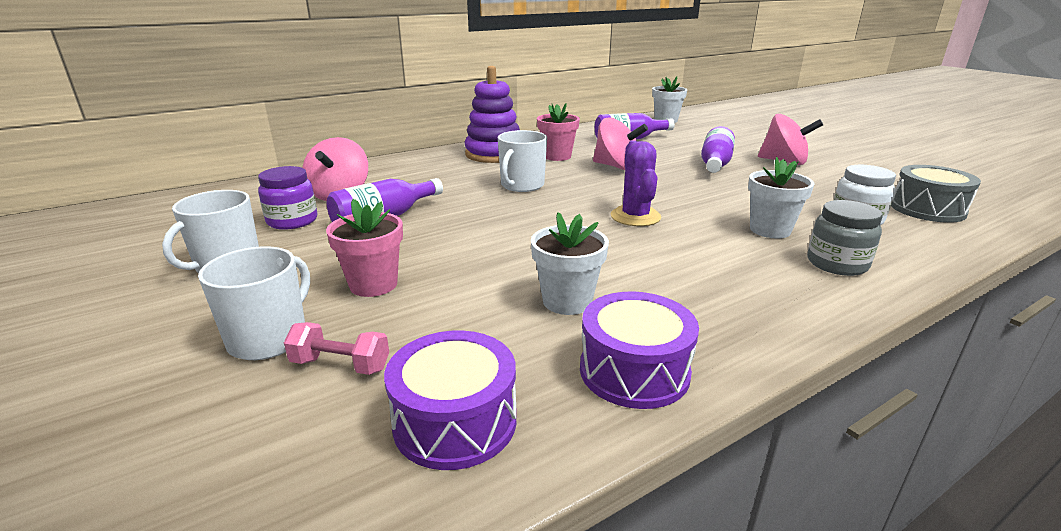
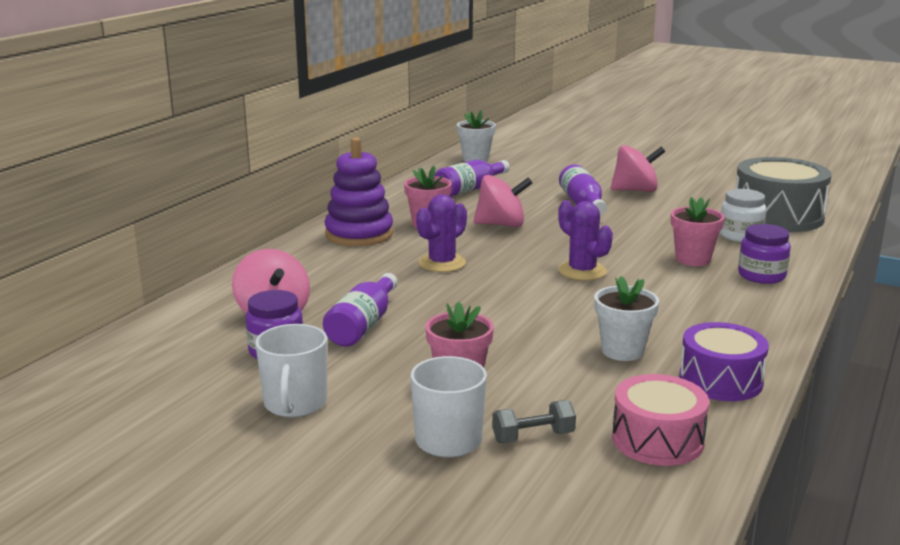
camera: 30 degrees left, 5 degrees down
pink dumbbell [284,322,389,375] -> grey dumbbell [492,400,576,443]
purple drum [384,330,516,470] -> pink drum [612,374,709,466]
white mug [498,130,547,192] -> purple cactus [416,194,467,272]
white flower pot [748,157,814,238] -> pink flower pot [671,197,725,266]
grey jar [807,200,883,276] -> purple jar [738,224,791,284]
grey drum [891,165,981,223] -> grey drum [735,157,832,232], size x1.57

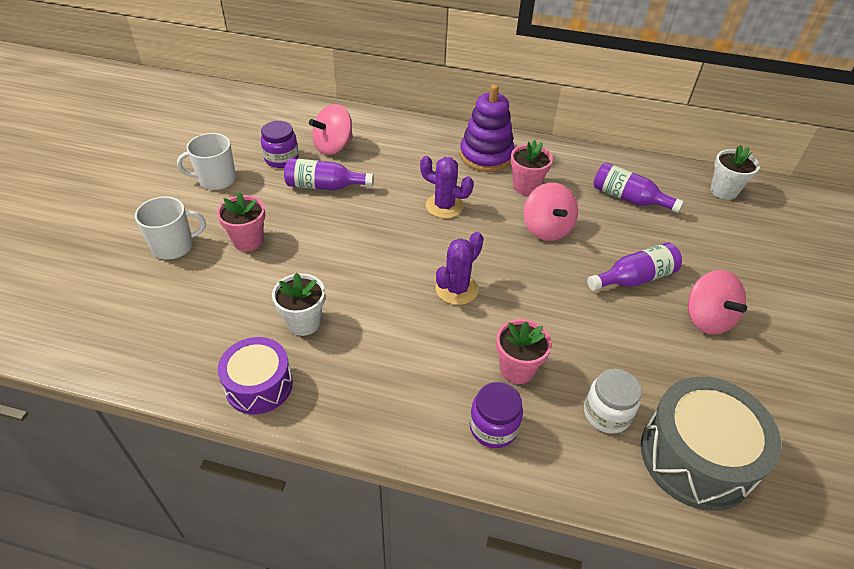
camera: 75 degrees right, 25 degrees up
grey dumbbell [492,400,576,443] -> none
pink drum [612,374,709,466] -> none

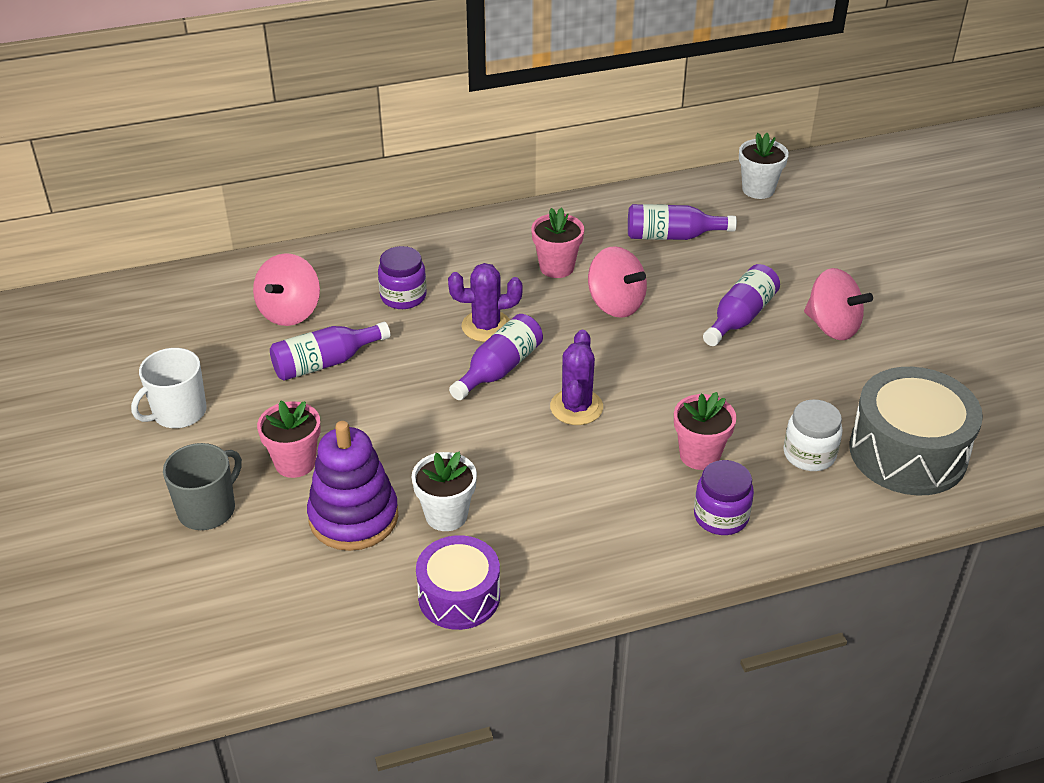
camera: 30 degrees left, 5 degrees down
white mug [135,197,206,259] -> grey mug [163,443,242,530]
purple jar [261,121,299,168] -> purple jar moved to [378,246,427,309]
purple stacking toy [460,84,515,172] -> purple stacking toy moved to [307,421,398,551]
none -> purple bottle [449,314,543,400]

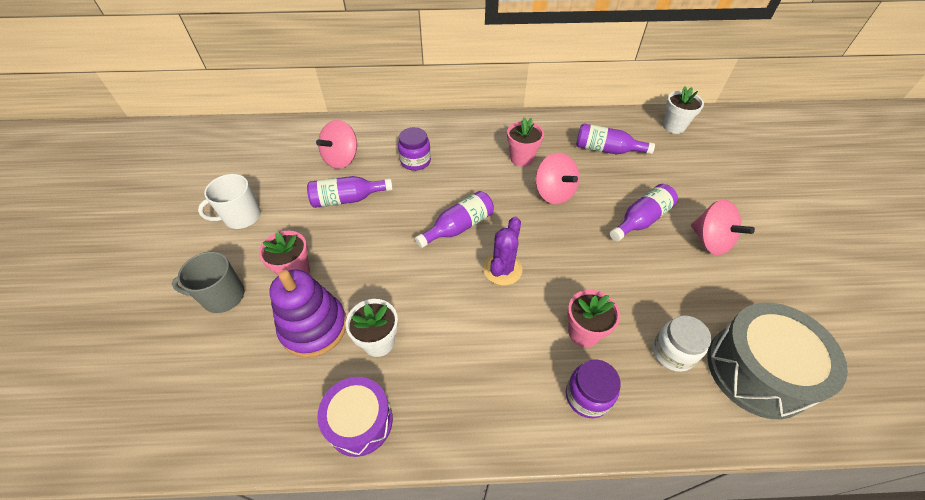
camera: 15 degrees right, 10 degrees up
grey mug [163,443,242,530] -> grey mug turned 150 degrees counterclockwise [172,252,245,313]
purple cactus [448,263,523,342] -> none

